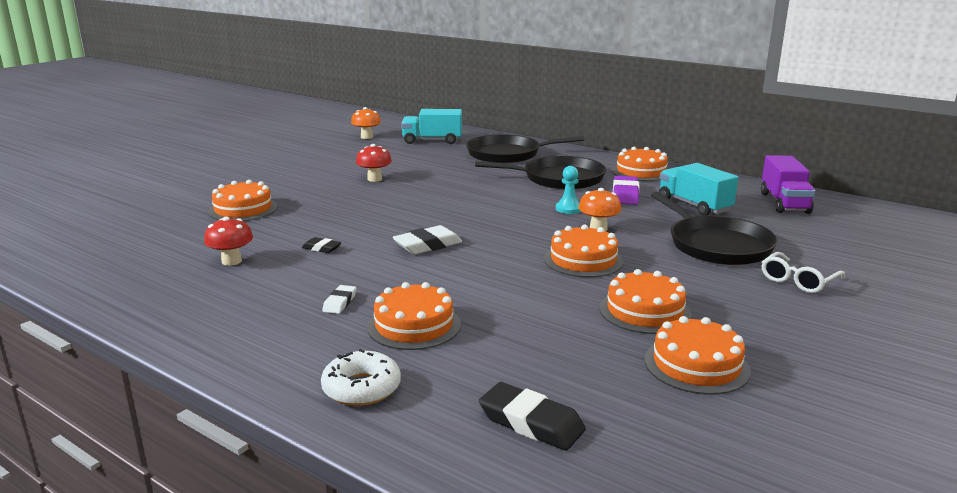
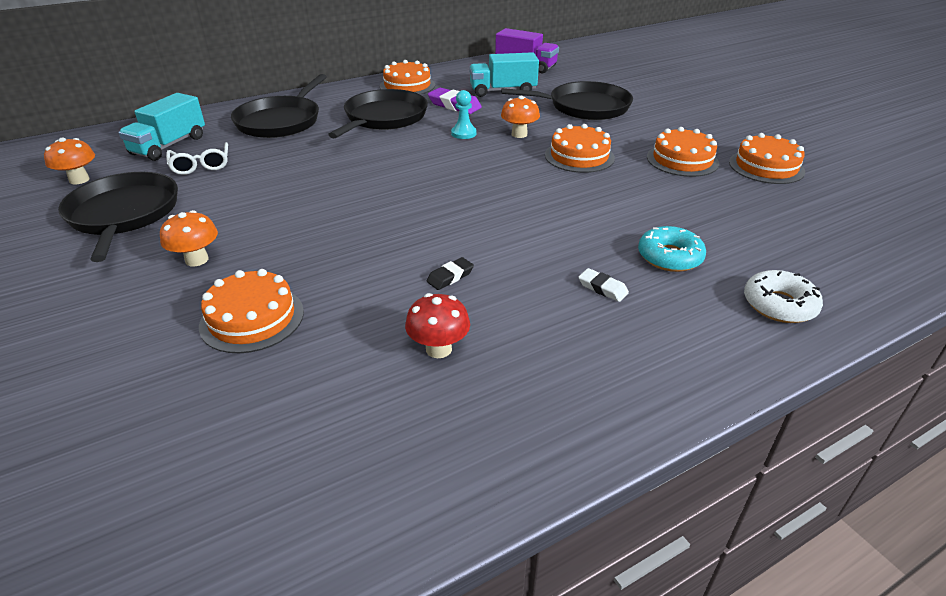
camera: 65 degrees left, 15 degrees up
red mushroom [356,144,392,182] -> none
orange cake [367,282,461,350] -> turquoise donut [638,226,706,272]
white eraser [393,225,462,254] -> none
black eraser [479,382,586,451] -> none
white glasses [762,252,845,293] -> white glasses moved to [166,142,228,175]
none -> black pan [58,172,178,262]
none -> orange mushroom [160,210,218,266]

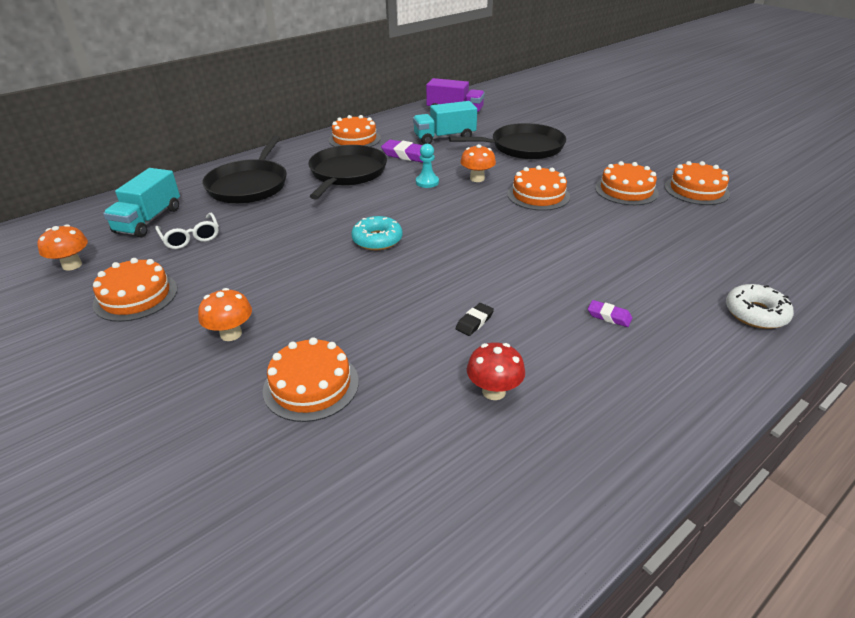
camera: 10 degrees left, 0 degrees up
black pan [58,172,178,262] -> orange cake [92,258,177,322]
white eraser [578,268,629,302] -> purple eraser [588,300,632,327]
turquoise donut [638,226,706,272] -> turquoise donut moved to [351,216,403,250]

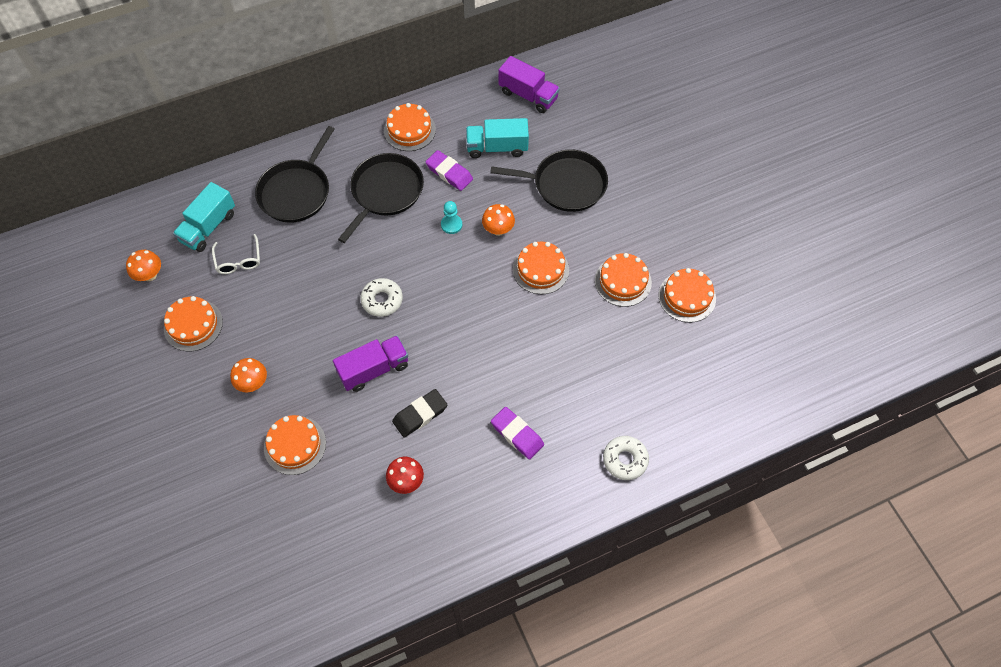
camera: 15 degrees right, 25 degrees up
turquoise donut [351,216,403,250] -> white donut [360,278,403,317]
black eraser [456,303,494,336] -> black eraser [392,389,448,438], size x1.74
purple eraser [588,300,632,327] -> purple eraser [491,407,544,459], size x1.74
none -> purple truck [333,335,408,392]

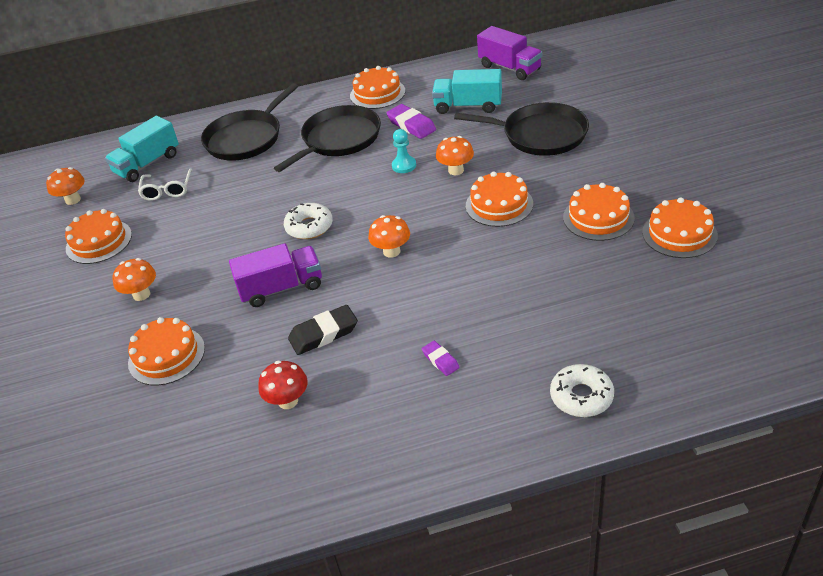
camera: 15 degrees right, 20 degrees down
purple eraser [491,407,544,459] -> purple eraser [422,341,460,376], size x0.58
none -> orange mushroom [368,215,410,258]

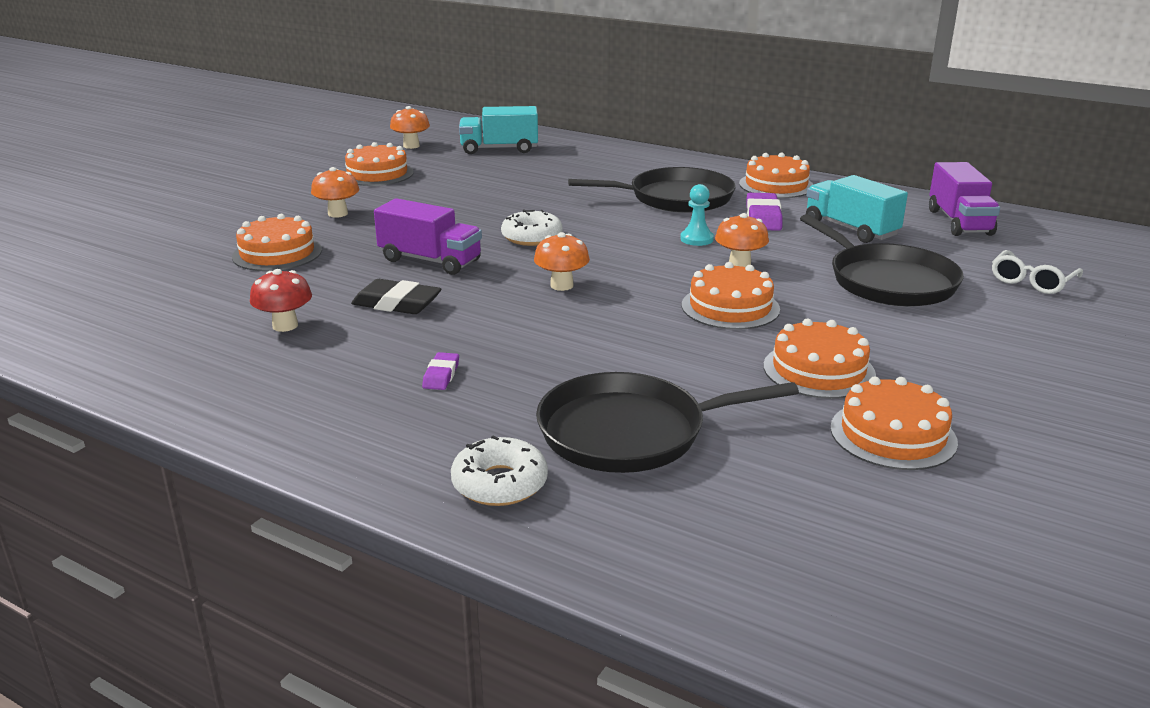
camera: 40 degrees right, 15 degrees down
white glasses [138,168,193,201] -> white glasses moved to [992,250,1083,294]
black pan [201,83,298,161] -> black pan moved to [536,372,799,473]

